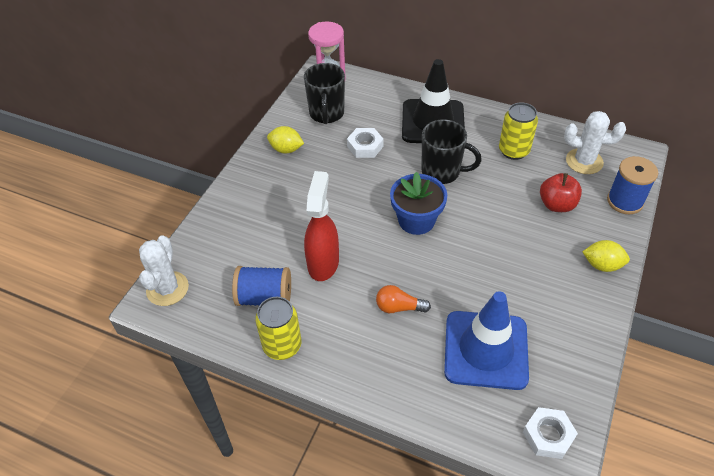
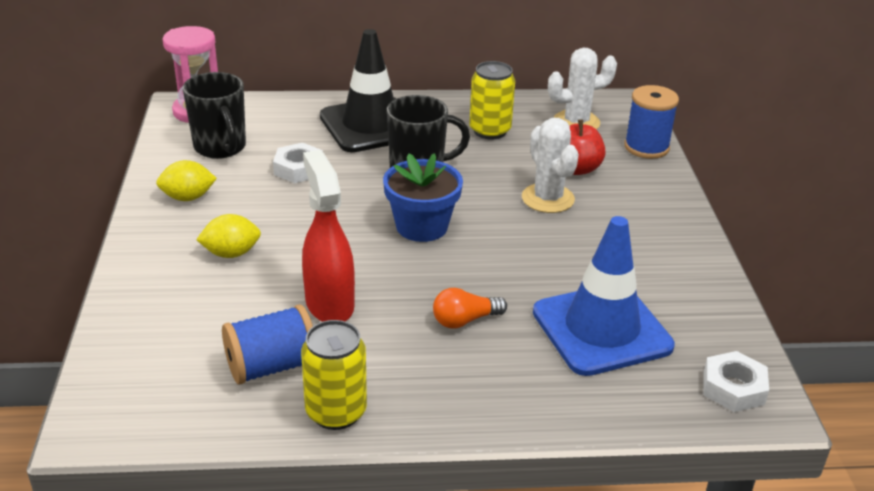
camera: 30 degrees left, 15 degrees down
white cactus [139,235,189,306] -> white cactus moved to [522,118,579,213]
yellow lemon [582,240,630,272] -> yellow lemon moved to [196,214,261,258]

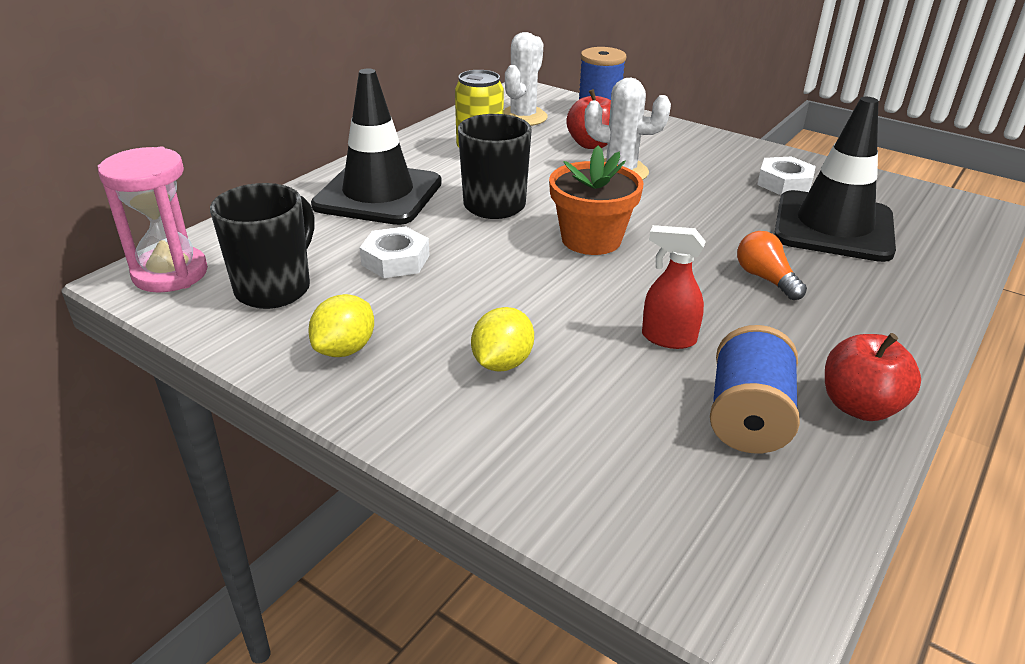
camera: 50 degrees left, 0 degrees up
black mug [183,72,246,159] -> black mug turned 75 degrees counterclockwise [210,183,314,309]
yellow can [301,320,367,430] -> red apple [825,333,921,421]
red spray bottle [302,150,355,322] -> red spray bottle [642,225,706,349], size x0.62
blue flower pot [383,153,463,242] -> orange flower pot [549,146,643,255]
orange light bulb [433,288,507,329] -> orange light bulb turned 135 degrees clockwise [737,231,807,300]
blue traffic cone [533,216,675,376] -> black traffic cone [774,97,896,262]
white nut [703,351,769,412] -> white nut moved to [757,157,816,195]

